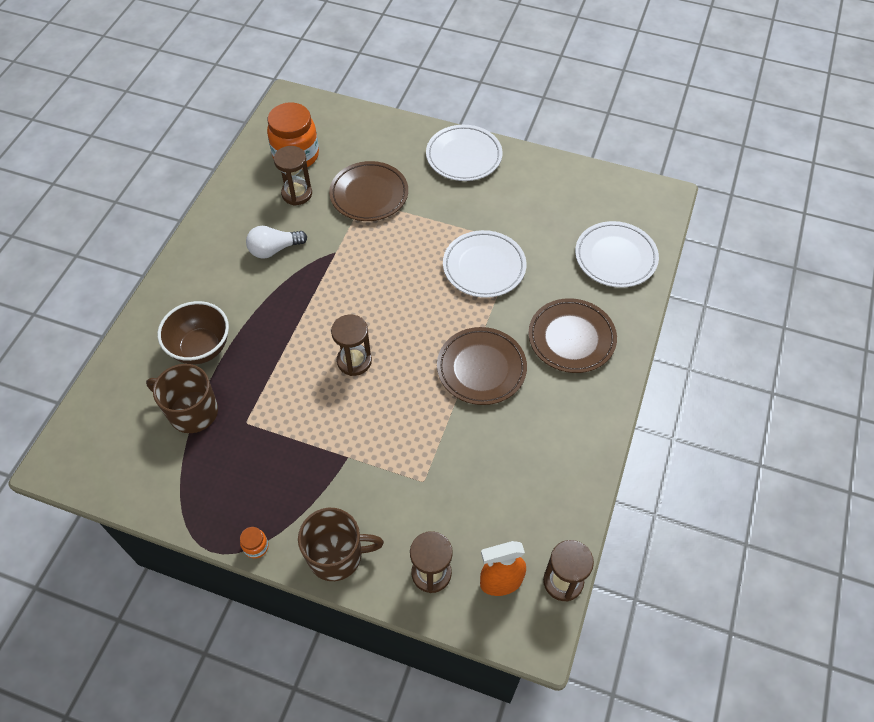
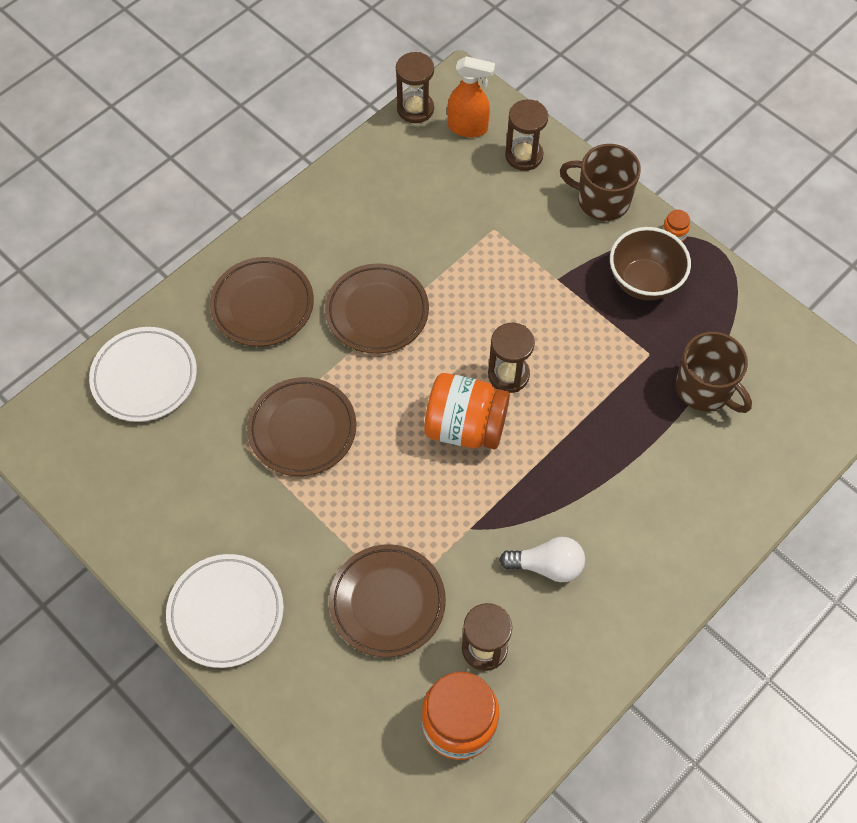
camera: 155 degrees left, 5 degrees up
brown bowl [158,301,229,364] -> brown bowl moved to [610,227,691,300]
white plate [443,230,526,298] -> brown plate [247,377,356,476]
none -> orange jar [424,373,510,449]

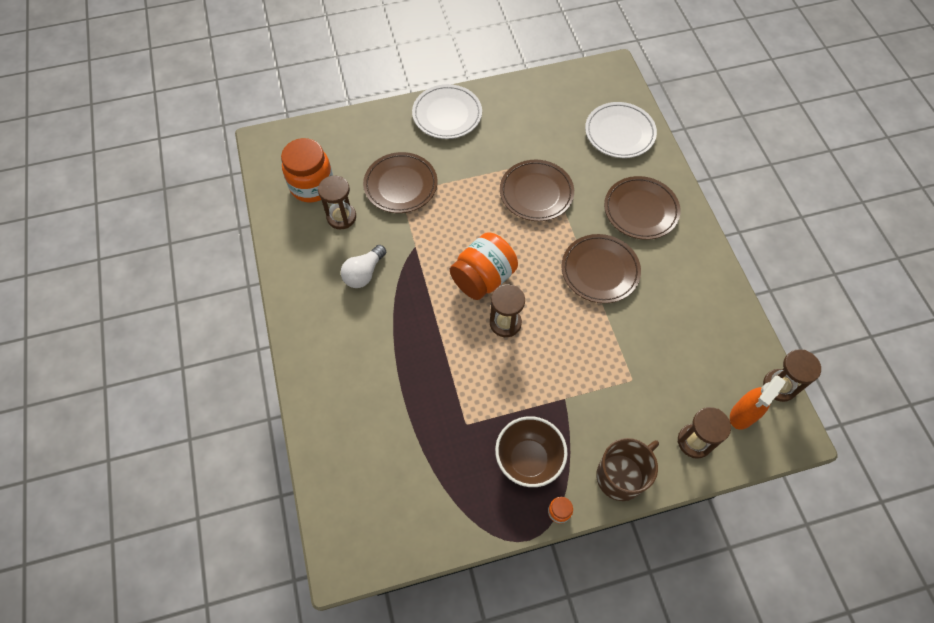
camera: 120 degrees right, 0 degrees up
brown mug [676,332,752,413] -> none

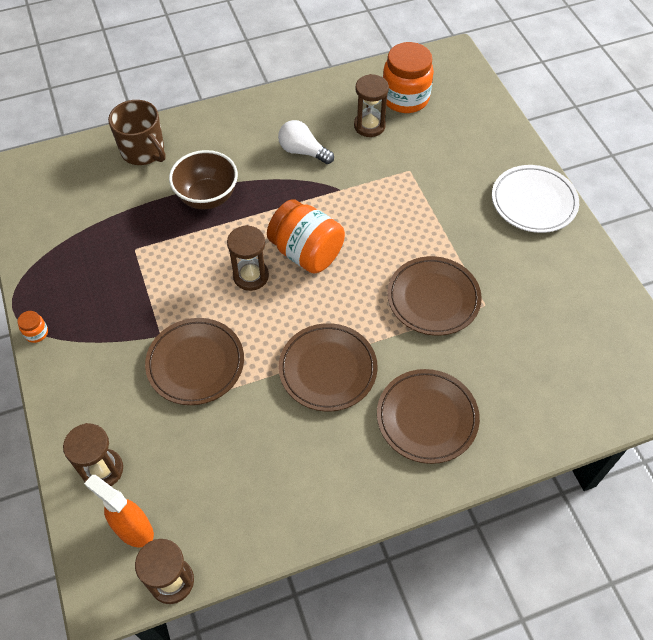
camera: 85 degrees right, 5 degrees down
brown plate [363,152,437,213] -> brown plate moved to [145,318,244,405]
brown bowl [495,416,568,487] -> brown bowl moved to [169,150,238,210]
white plate [585,102,657,158] -> none
brown mug [596,438,659,501] -> brown mug moved to [108,100,166,165]

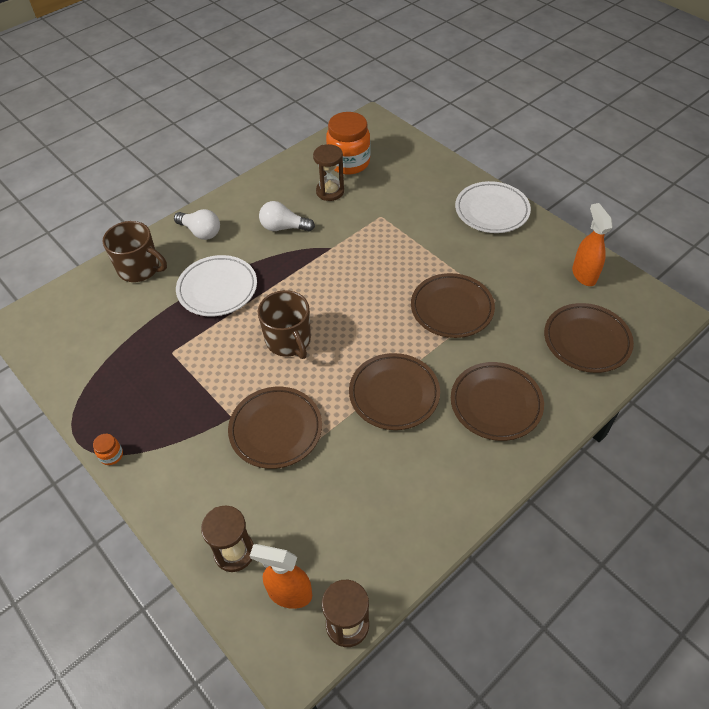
camera: 20 degrees left, 5 degrees down
brown bowl [169,150,238,210] -> white plate [176,255,257,316]
brown hourglass [227,225,269,291] -> brown mug [258,290,311,359]
orange jar [267,199,345,273] -> none
none -> white light bulb [174,209,220,240]
none -> brown plate [544,303,634,373]
none -> orange spray bottle [572,203,613,286]

